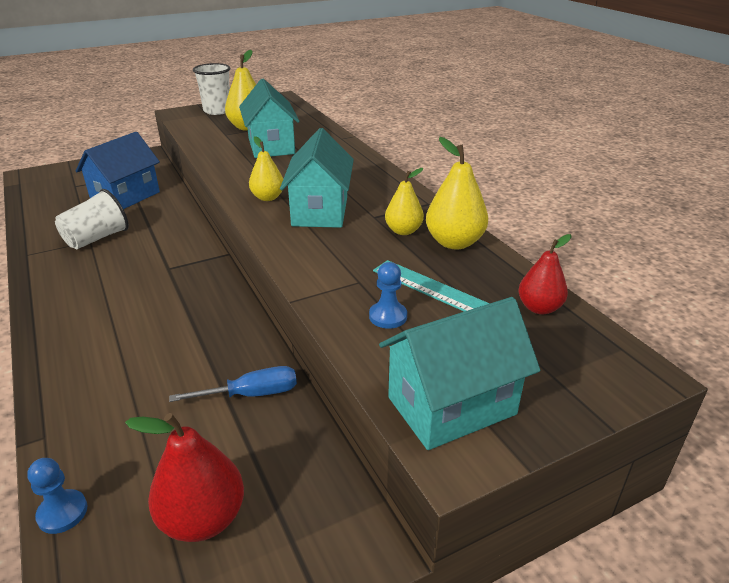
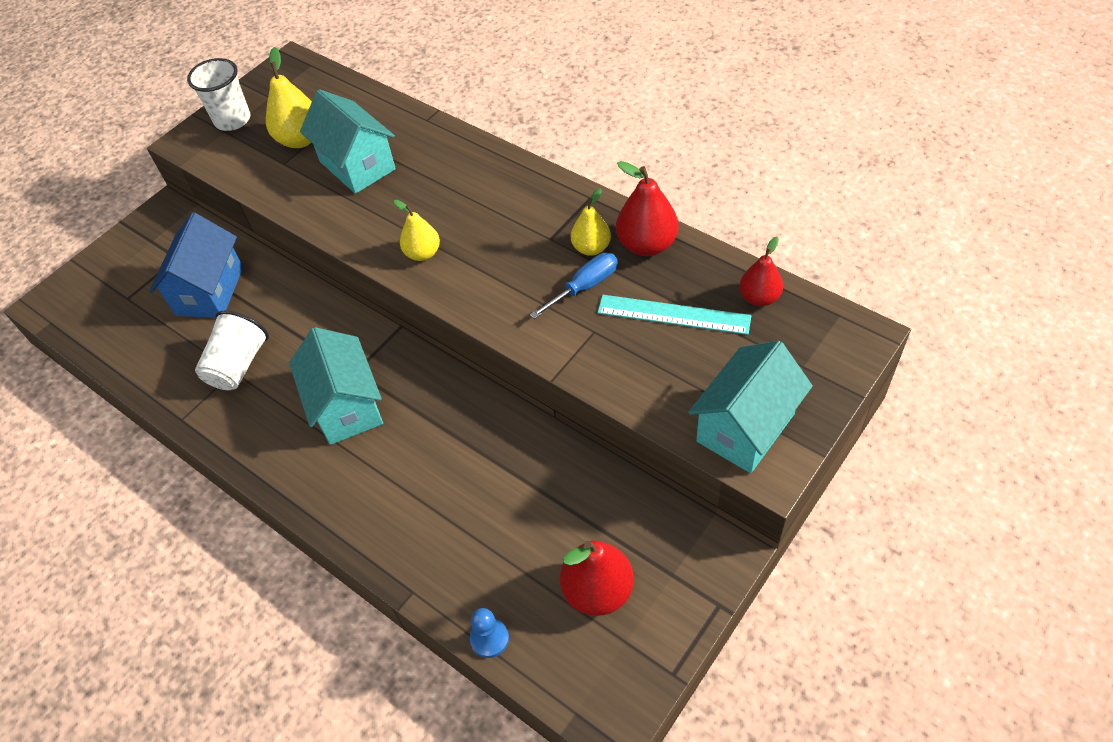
camera: 20 degrees left, 20 degrees up
blue screwdriver [169,366,297,402] -> blue screwdriver moved to [530,253,618,319]
turquoise house [280,128,354,228] -> turquoise house moved to [289,327,383,445]
blue pawn [369,262,407,329] -> none
yellow pear [426,137,488,249] -> red pear [616,161,679,256]

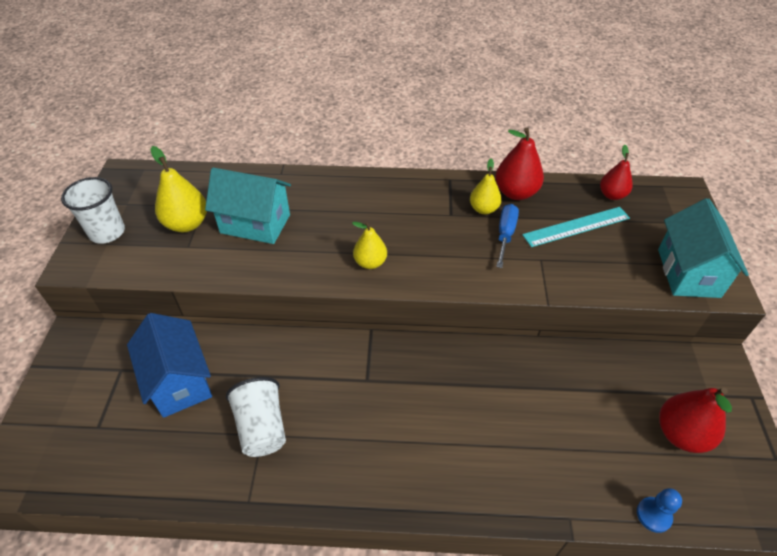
camera: 40 degrees left, 5 degrees down
turquoise house [289,327,383,445] -> none

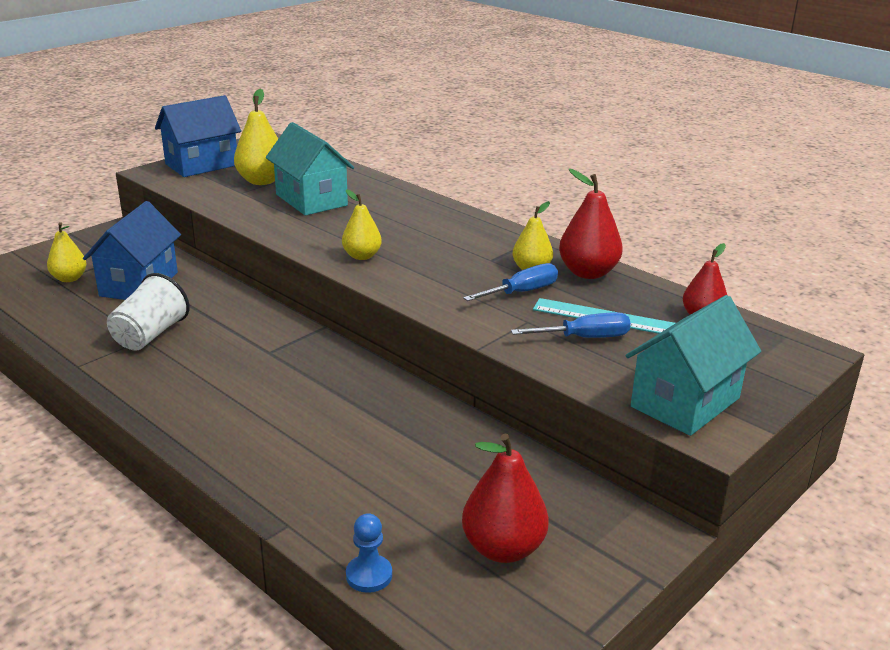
camera: 40 degrees right, 20 degrees down
white cup [61,177,125,244] -> blue house [155,95,241,177]
none -> yellow pear [47,222,87,282]
none -> blue screwdriver [511,312,631,338]

